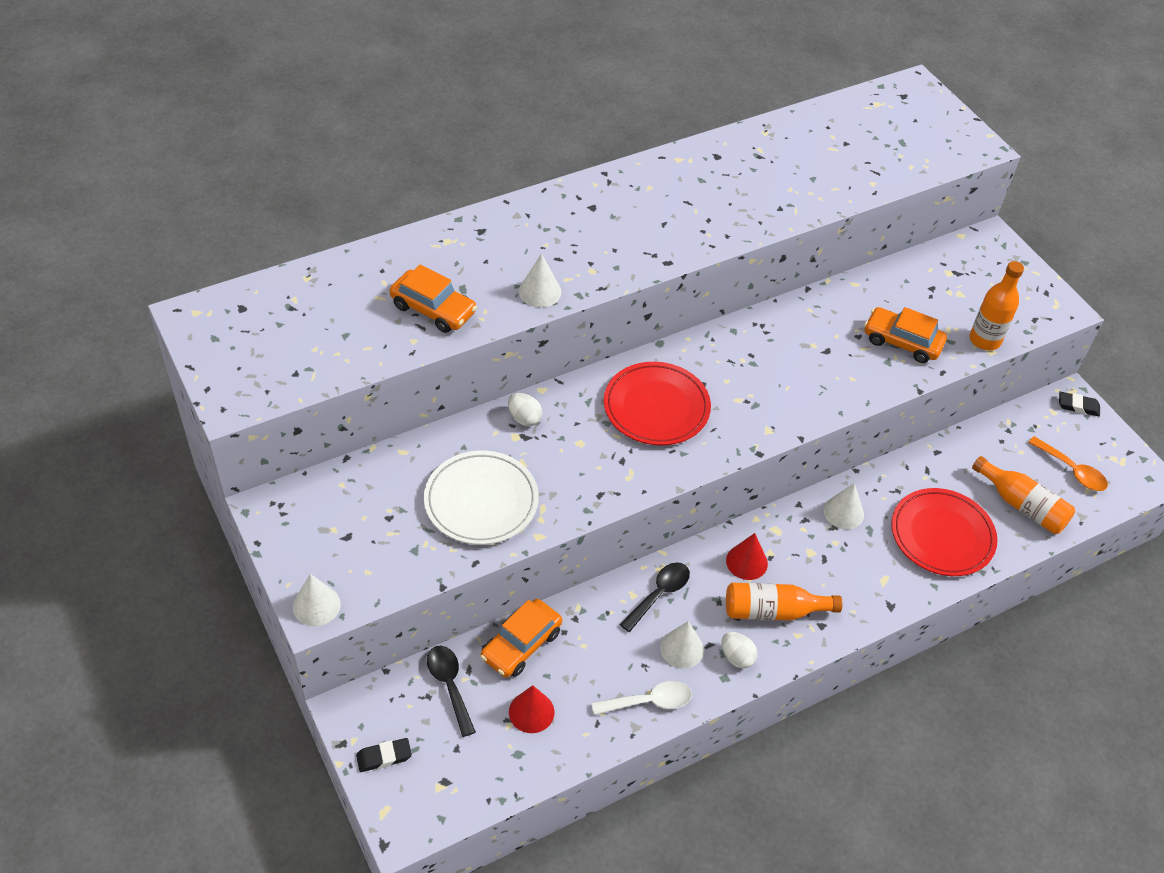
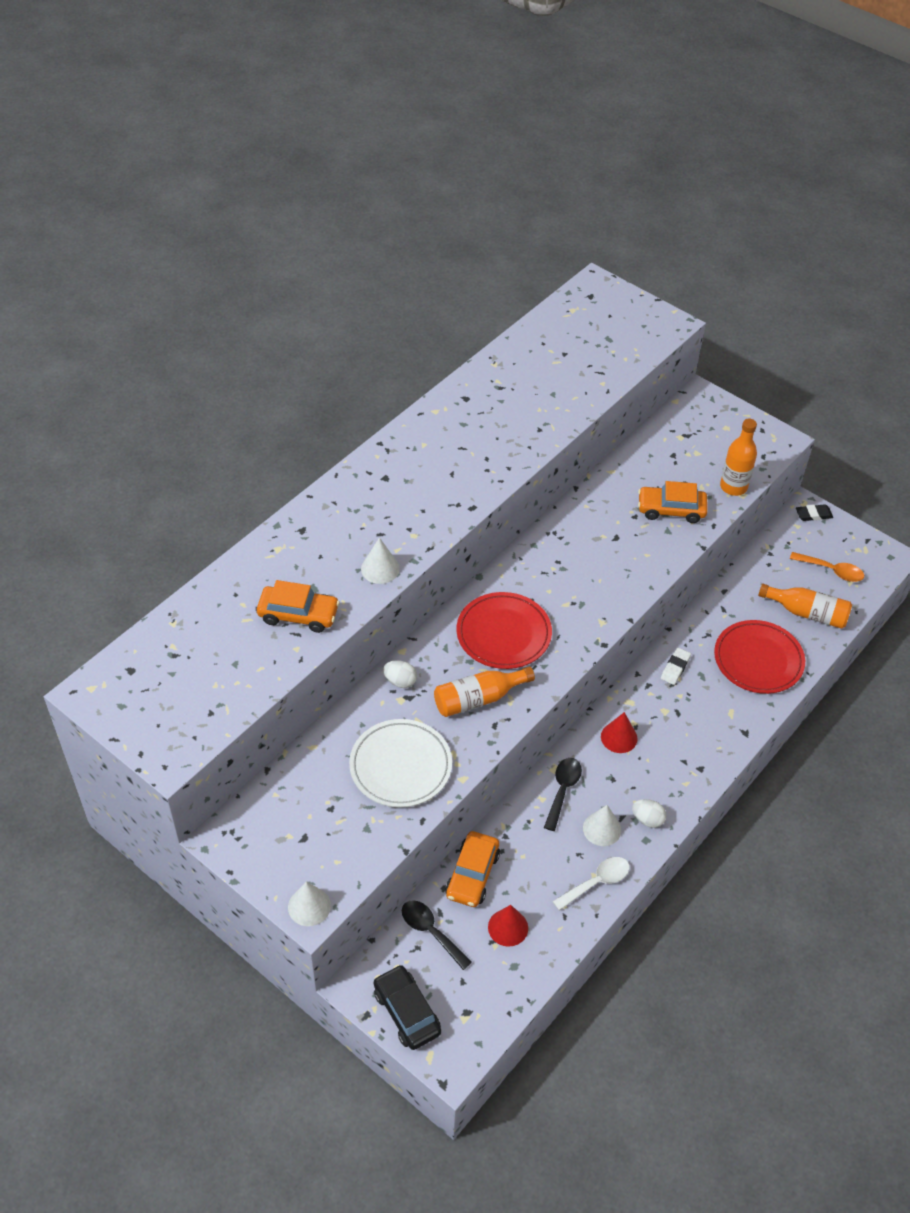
camera: 20 degrees left, 0 degrees up
black eraser [356,738,412,772] -> black car [374,965,441,1050]
orange bottle [726,583,842,620] -> orange bottle moved to [434,666,535,717]
white cone [824,483,864,529] -> white eraser [661,648,691,685]

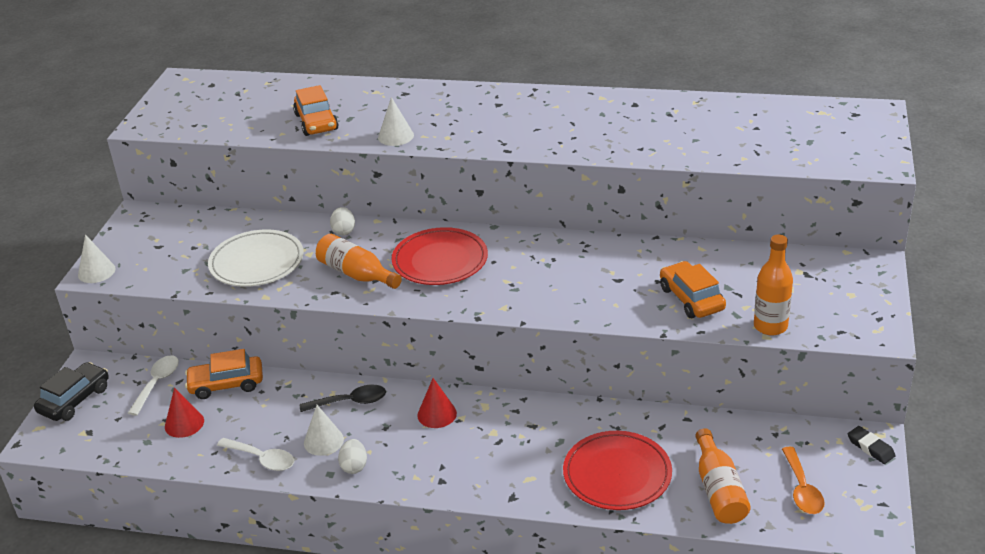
camera: 65 degrees right, 15 degrees down
black spoon [402,900,472,970] -> white spoon [128,355,179,416]
white eraser [661,648,691,685] -> none

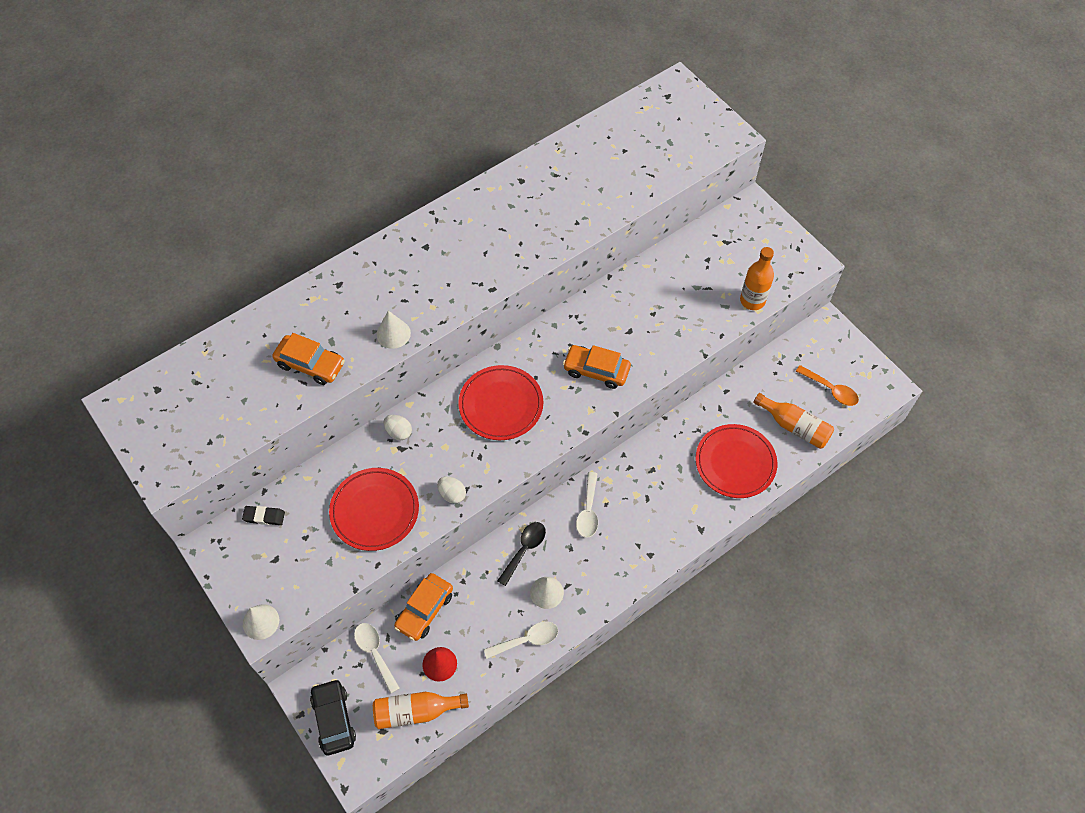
camera: 50 degrees left, 25 degrees up
white plate [208,229,304,287] -> red plate [329,468,419,551]
orange bottle [316,234,402,289] -> orange bottle moved to [373,692,469,729]
white egg [338,439,367,474] -> white egg moved to [437,476,466,504]
red cone [417,378,457,428] -> white spoon [576,472,598,538]
orange car [660,261,726,318] -> orange car moved to [563,345,631,389]
black eraser [848,426,896,464] -> black eraser moved to [242,506,285,525]

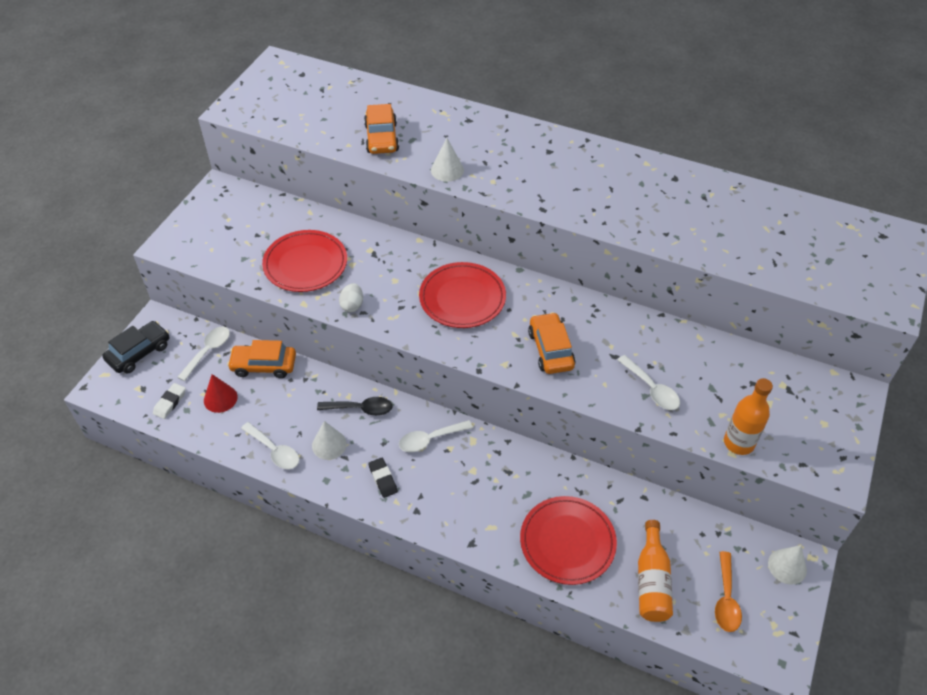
camera: 60 degrees right, 10 degrees down
black eraser [242,506,285,525] -> black eraser moved to [368,458,398,498]
white cone [243,604,279,640] -> white cone moved to [768,545,807,585]
orange bottle [373,692,469,729] -> white eraser [153,383,186,419]
white egg [384,415,412,440] -> none
none -> white spoon [618,355,680,410]

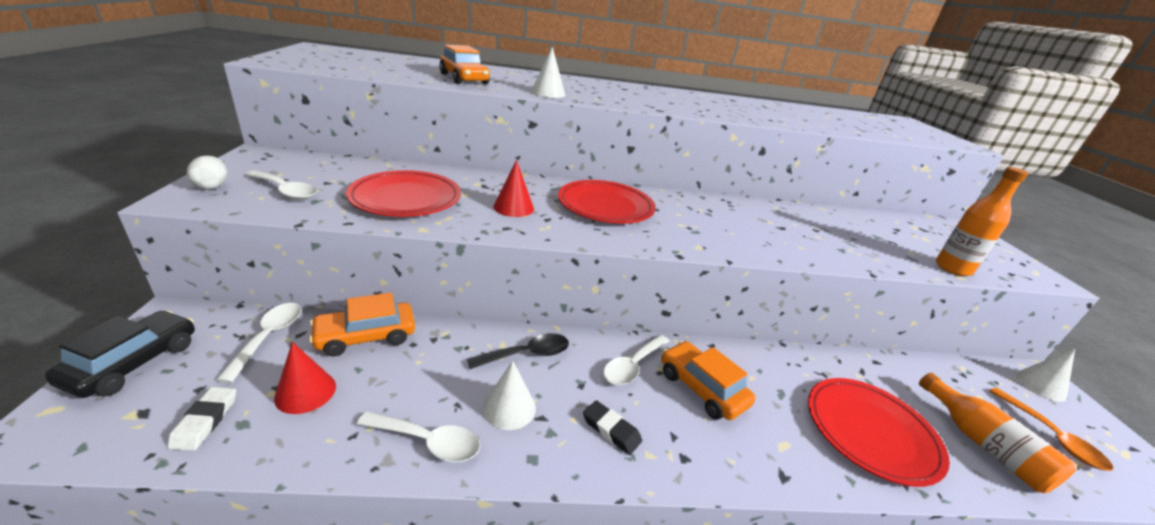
camera: 30 degrees left, 20 degrees down
white egg [339,283,363,312] -> white egg moved to [187,155,227,189]
orange car [528,312,575,374] -> orange car moved to [661,341,756,420]
white spoon [618,355,680,410] -> white spoon moved to [245,171,317,200]
none -> red cone [493,160,534,217]

